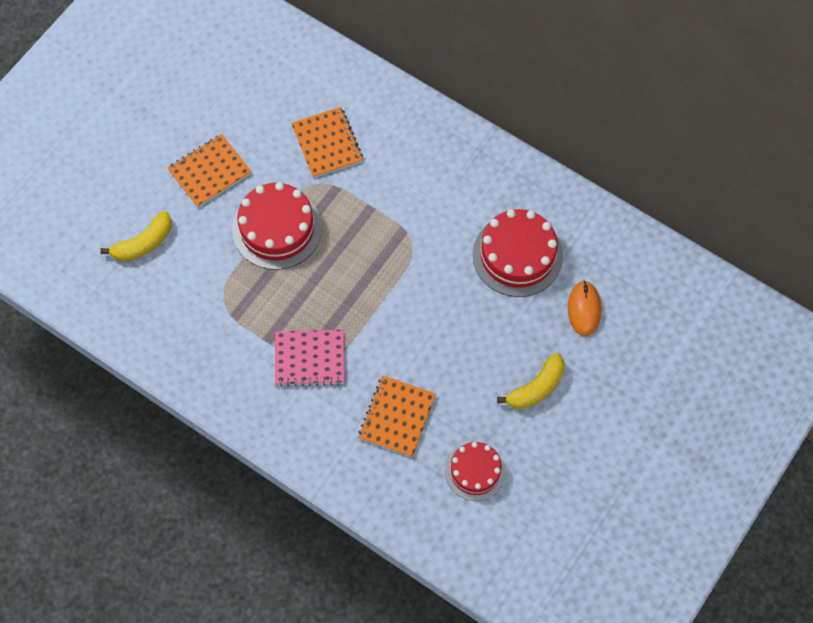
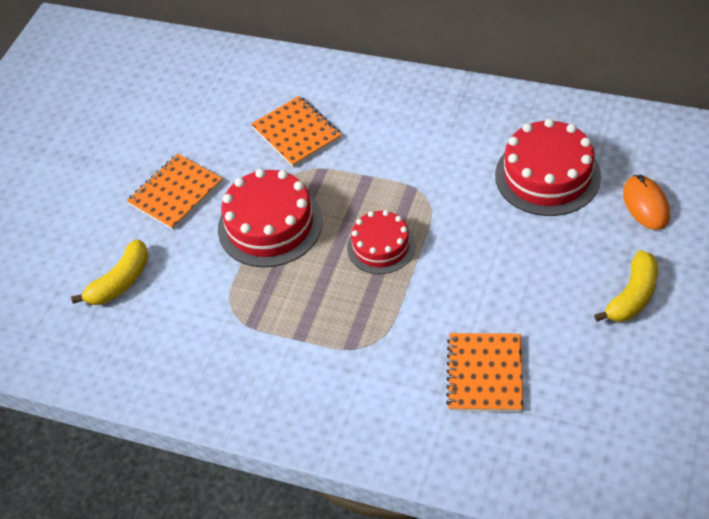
camera: 10 degrees left, 15 degrees down
pink notebook [275,330,344,387] -> none
red cake [445,442,506,501] -> red cake moved to [347,210,415,274]

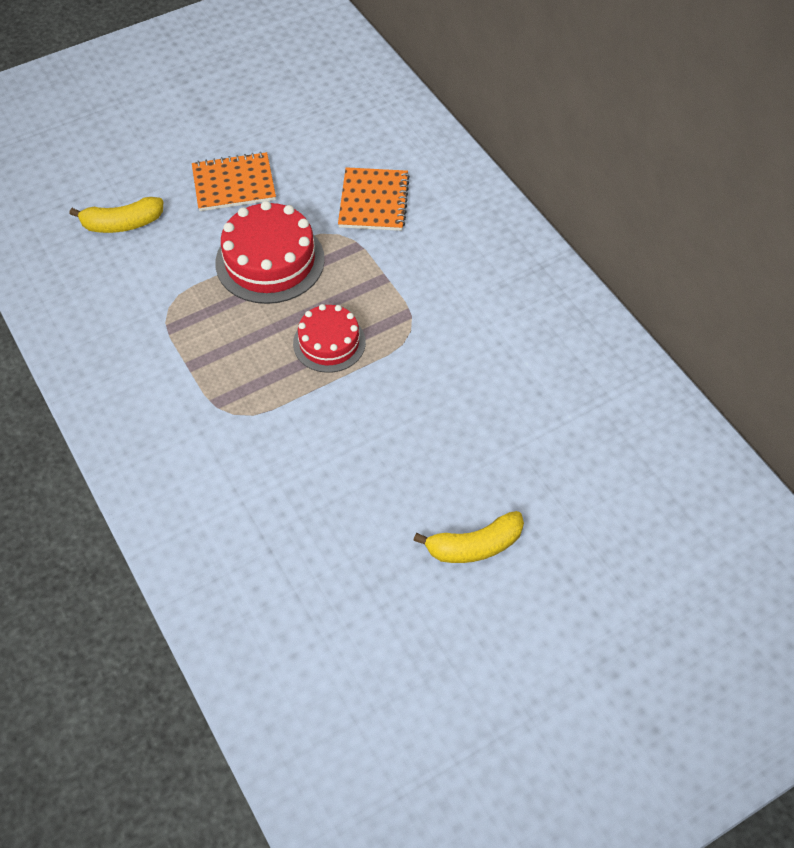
camera: 35 degrees right, 5 degrees up
orange notebook [446,333,523,412] -> none
red cake [495,119,601,216] -> none
orange mouse [623,175,670,230] -> none

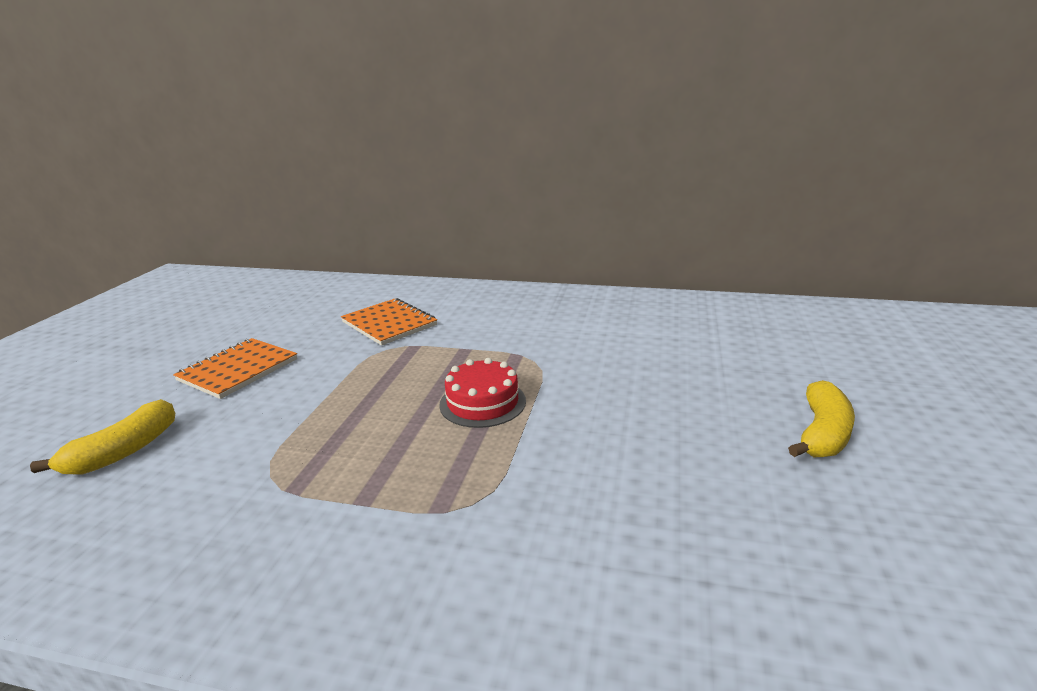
camera: 45 degrees left, 30 degrees down
red cake [215,201,325,304] -> none

